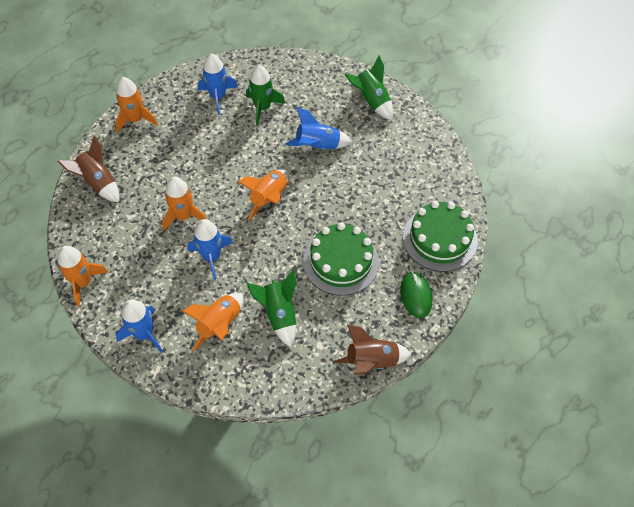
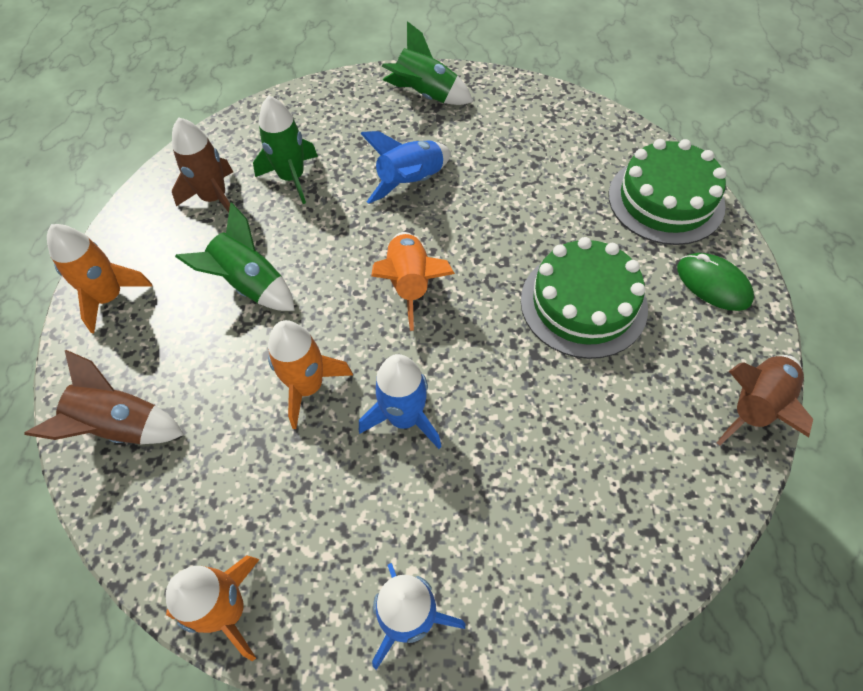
camera: 35 degrees left, 0 degrees up
orange rocket [182,293,244,351] -> none
blue rocket [198,54,238,115] -> brown rocket [172,117,233,213]
green rocket [247,269,297,347] -> green rocket moved to [175,202,295,311]

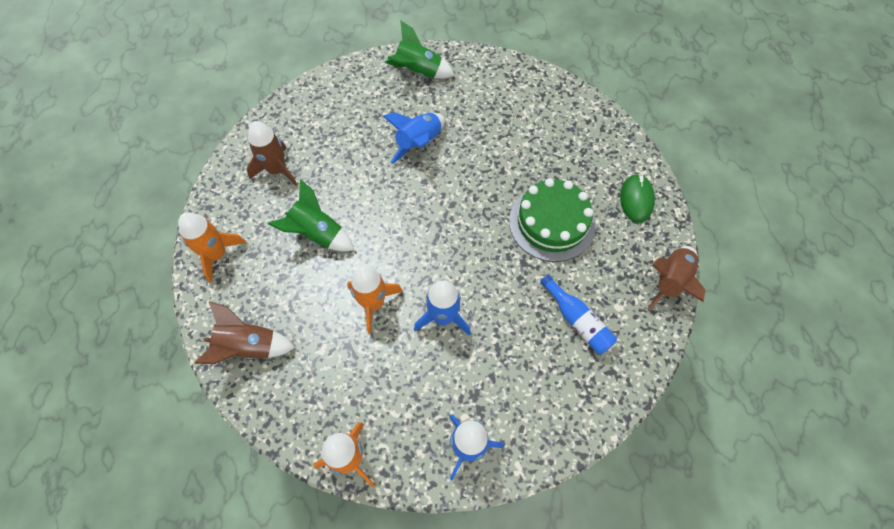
camera: 10 degrees left, 5 degrees up
green rocket [253,96,318,204] -> none
orange rocket [371,232,455,331] -> none
green cake [608,139,727,245] -> none
green mouse [677,253,754,311] -> green mouse turned 60 degrees clockwise [620,174,655,223]
none -> blue bottle [540,275,617,354]

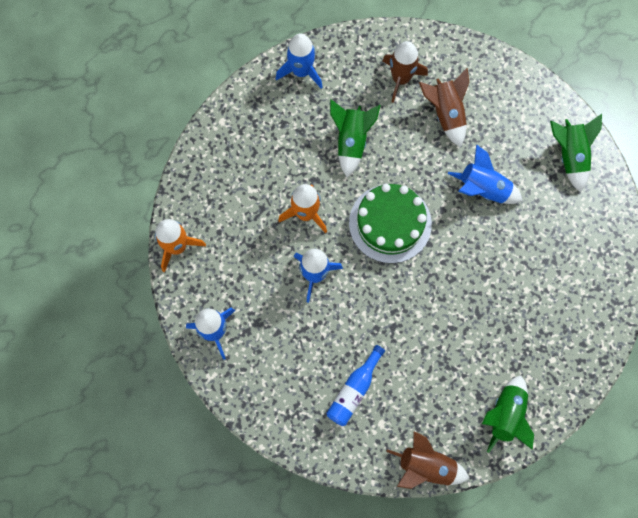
camera: 70 degrees right, 10 degrees up
orange rocket [178,212,246,283] -> blue rocket [276,33,323,89]
brown rocket [195,302,295,364] -> brown rocket moved to [419,68,470,148]
green cake [509,178,596,262] -> green cake moved to [349,184,432,264]
green mouse [620,174,655,223] -> green rocket [482,375,534,453]

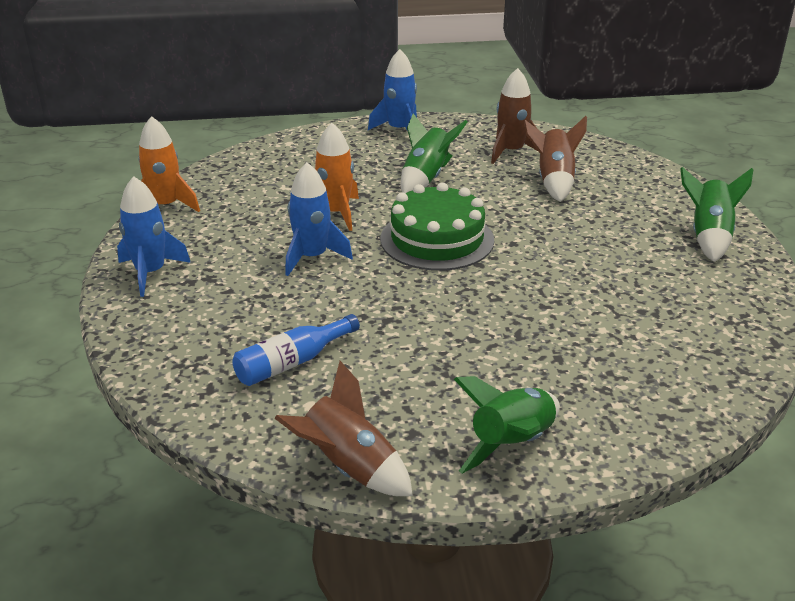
camera: 20 degrees right, 40 degrees down
blue rocket [448,144,523,204] -> none

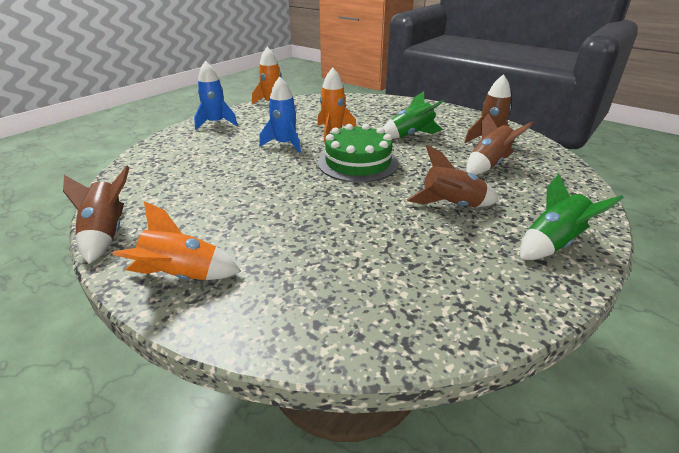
camera: 45 degrees right, 0 degrees up
blue bottle [232,314,360,386] -> none
blue rocket [368,49,417,131] -> none
green rocket [454,376,560,473] -> orange rocket [112,201,241,280]
none -> brown rocket [407,145,499,207]

